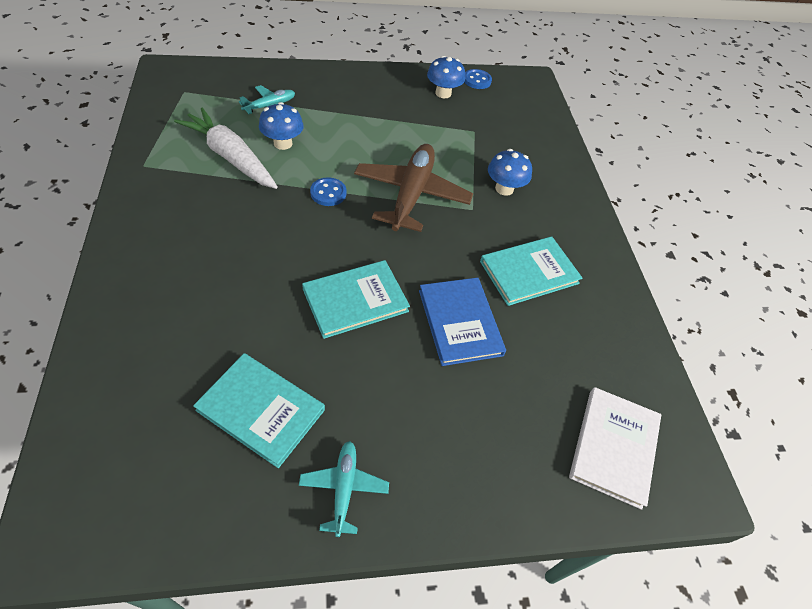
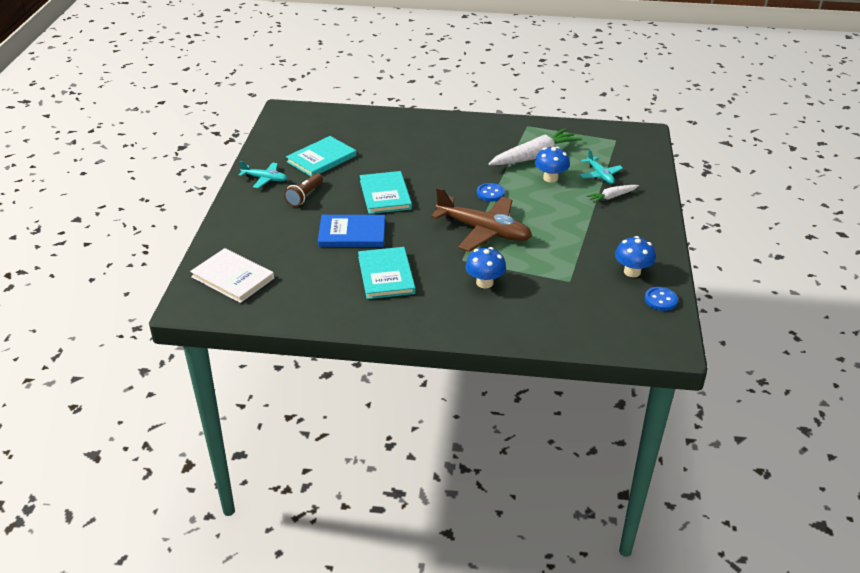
camera: 110 degrees right, 15 degrees down
none -> brown flashlight [284,173,323,207]
none -> white carrot [586,185,639,203]

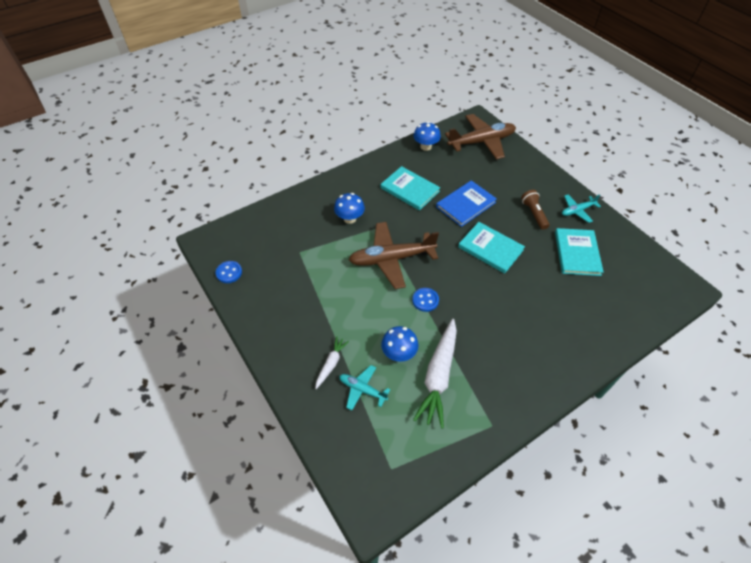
camera: 140 degrees right, 15 degrees up
white book [190,248,274,303] -> brown plane [445,114,516,159]
blue mushroom [615,236,656,277] -> blue mushroom moved to [414,122,441,151]

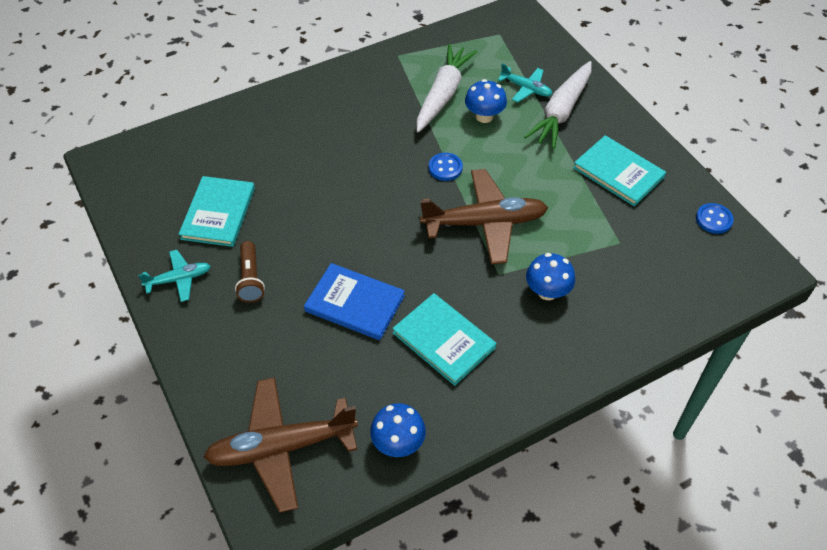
camera: 175 degrees left, 0 degrees up
white carrot [315,336,349,389] -> white carrot [524,61,592,149], size x1.94
blue book [436,180,497,227] -> blue book turned 60 degrees clockwise [304,263,405,340]
turquoise book [458,222,525,274] -> turquoise book moved to [573,135,666,206]

